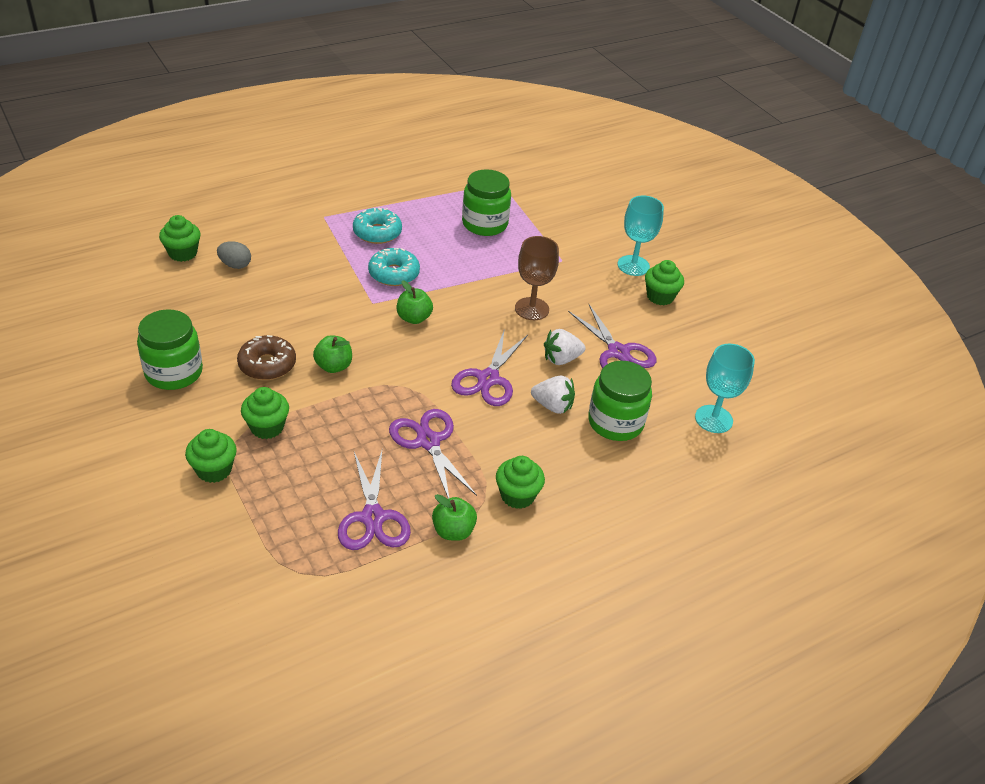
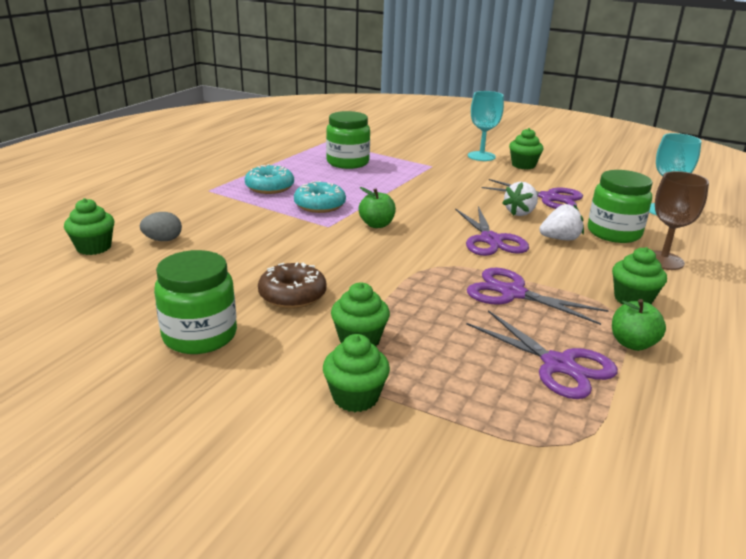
camera: 30 degrees left, 15 degrees down
green apple [313,335,352,373] -> none
brown goblet [515,236,559,320] -> brown goblet moved to [654,171,709,270]

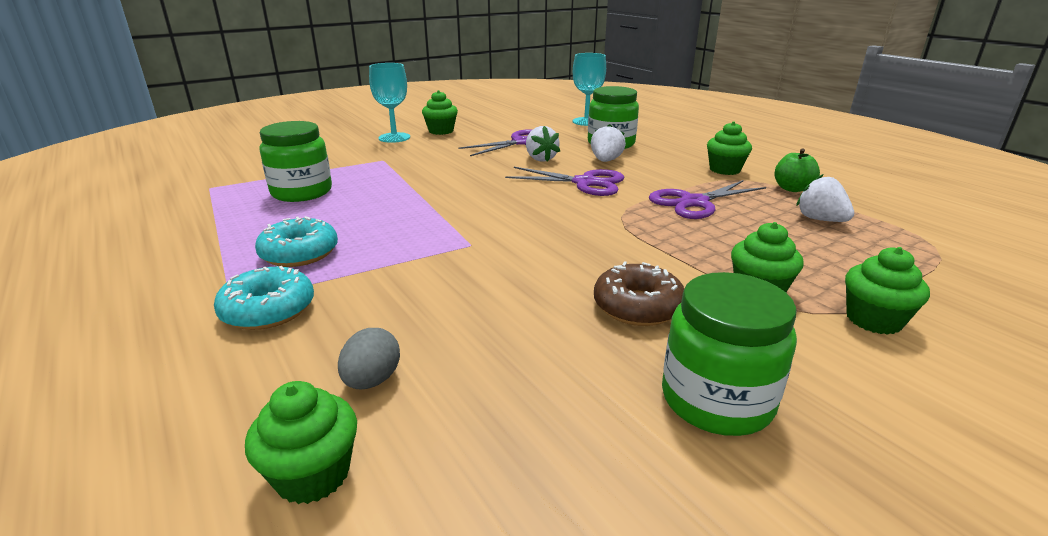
camera: 60 degrees left, 0 degrees up
turquoise donut [294,181,346,213] -> turquoise donut moved to [214,266,314,330]
green apple [359,187,396,228] -> none
purple scissors [466,310,618,399] -> white strawberry [796,174,854,222]
brown goblet [654,171,709,270] -> none

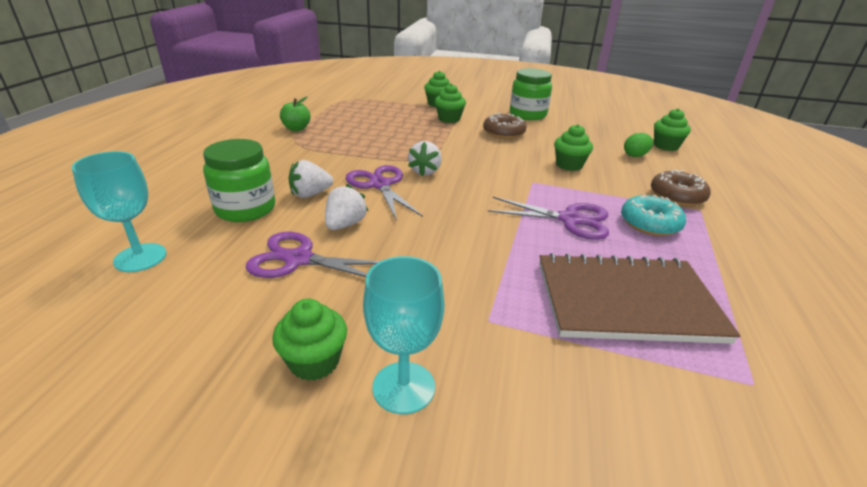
camera: 135 degrees left, 5 degrees up
turquoise donut [214,266,314,330] -> brown donut [651,170,711,206]
green jar [260,121,332,202] -> brown notebook [539,253,740,344]
grey egg [338,328,400,389] -> green egg [624,133,653,157]
purple scissors [649,180,766,219] -> purple scissors moved to [488,197,609,239]
green cupcake [707,122,752,175] -> green cupcake moved to [554,124,593,171]
white strawberry [796,174,854,222] -> white strawberry moved to [408,141,442,176]

